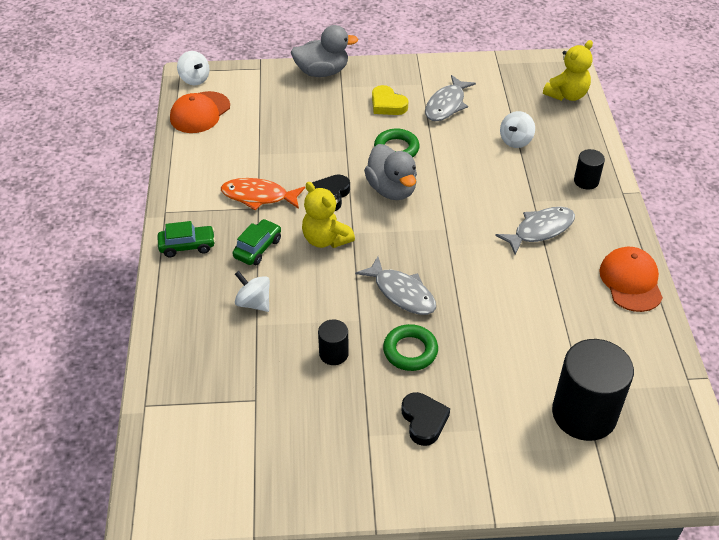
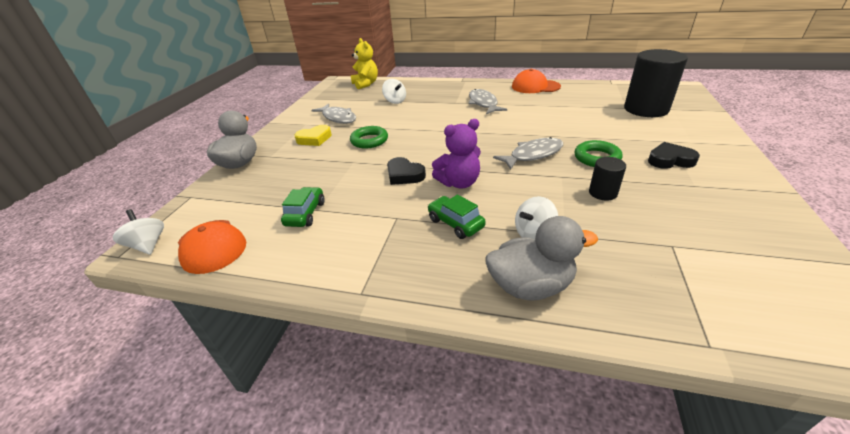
camera: 70 degrees left, 10 degrees down
green car [158,221,215,257] -> green car moved to [281,187,324,227]
white spinning top [177,51,210,85] -> white spinning top turned 105 degrees counterclockwise [113,209,164,255]
orange fish [221,178,305,210] -> none
yellow teddy bear [302,182,355,248] -> purple teddy bear [432,119,481,188]
grey duck [364,144,417,200] -> grey duck moved to [486,216,598,301]
black cylinder [574,149,605,190] -> none

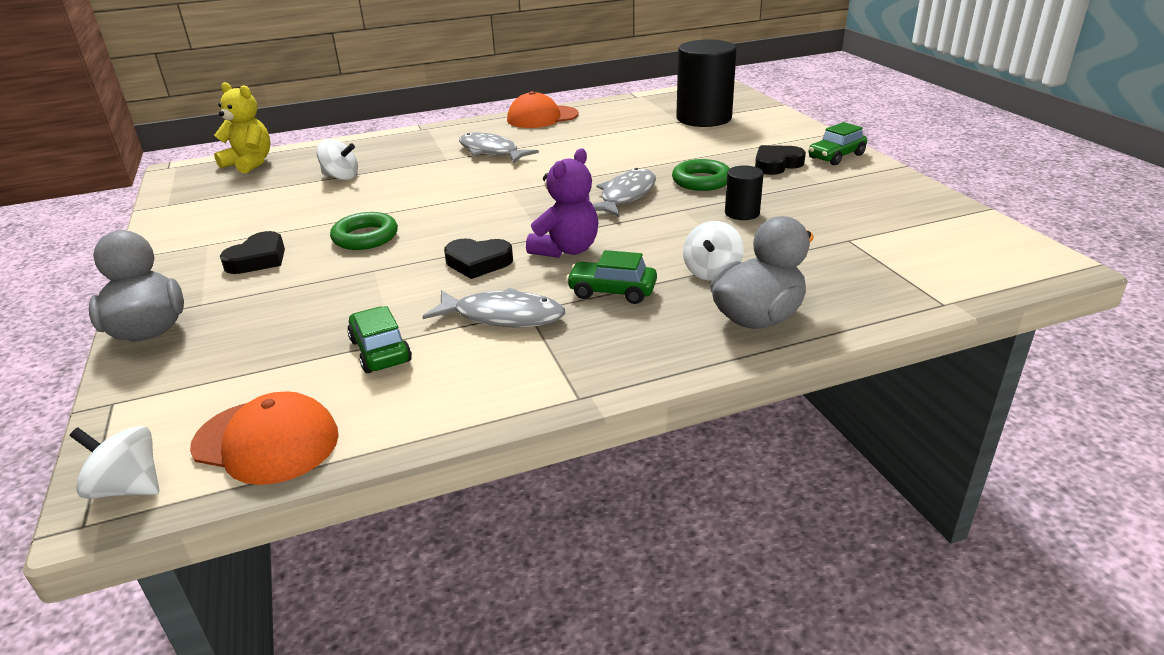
camera: 35 degrees left, 5 degrees down
yellow heart [294,125,332,146] -> black heart [220,231,285,274]
grey fish [311,103,356,124] -> grey fish moved to [422,287,565,328]
none -> green car [809,122,867,165]

